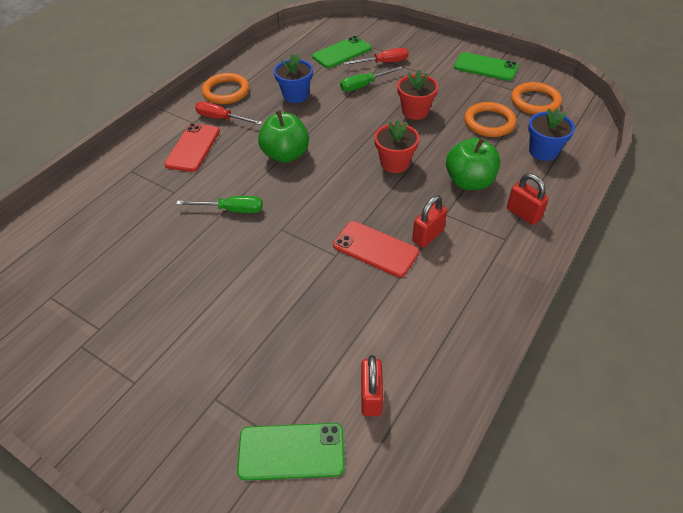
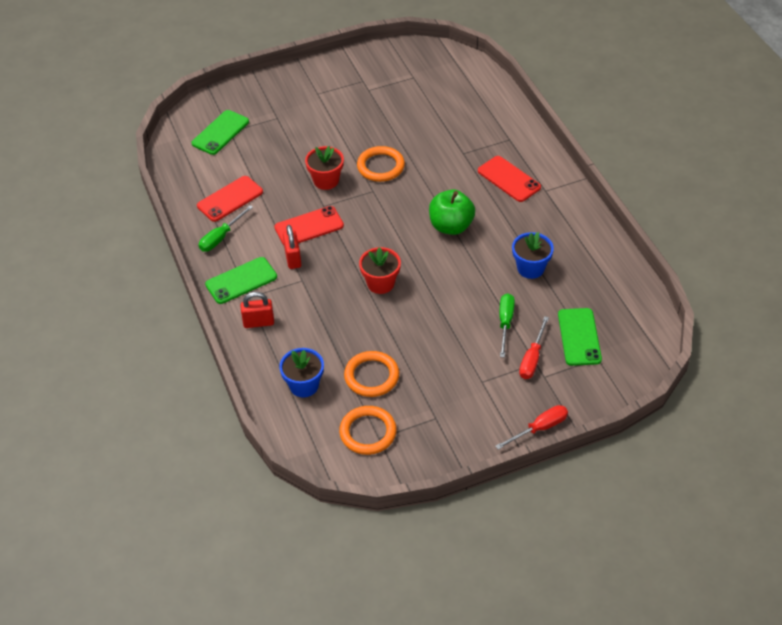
camera: 125 degrees right, 0 degrees up
green screwdriver [176,196,263,213] -> green screwdriver moved to [199,205,253,252]
red screwdriver [195,101,263,125] -> red screwdriver moved to [495,405,568,450]
orange ring [202,73,249,104] -> orange ring moved to [357,146,405,182]
red padlock [361,355,383,416] -> none
red flower pot [397,69,438,120] -> red flower pot moved to [305,146,344,190]
green apple [446,137,500,190] -> none
green phone [454,52,519,81] -> green phone moved to [205,257,277,304]
none -> red phone [197,176,263,222]

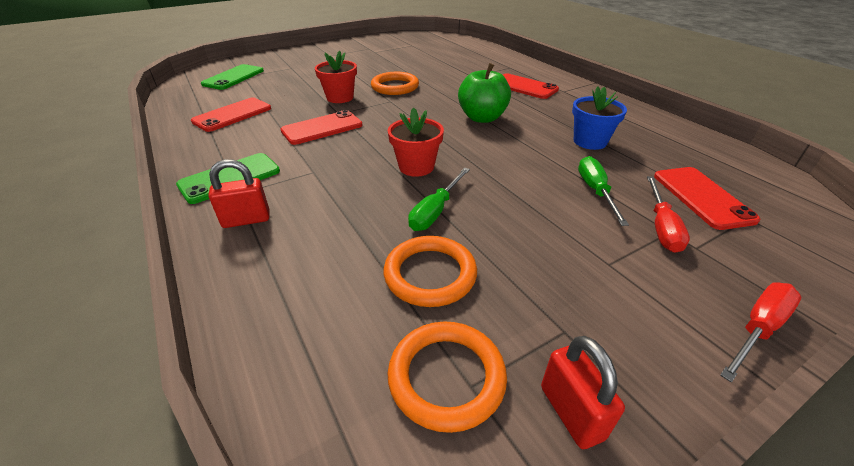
camera: 10 degrees left, 10 degrees down
green screwdriver [199,205,253,252] -> green screwdriver moved to [408,167,470,231]
blue flower pot [279,348,324,397] -> none
red padlock [283,225,302,269] -> red padlock moved to [541,336,625,449]
green phone [558,308,602,366] -> red phone [654,167,761,230]

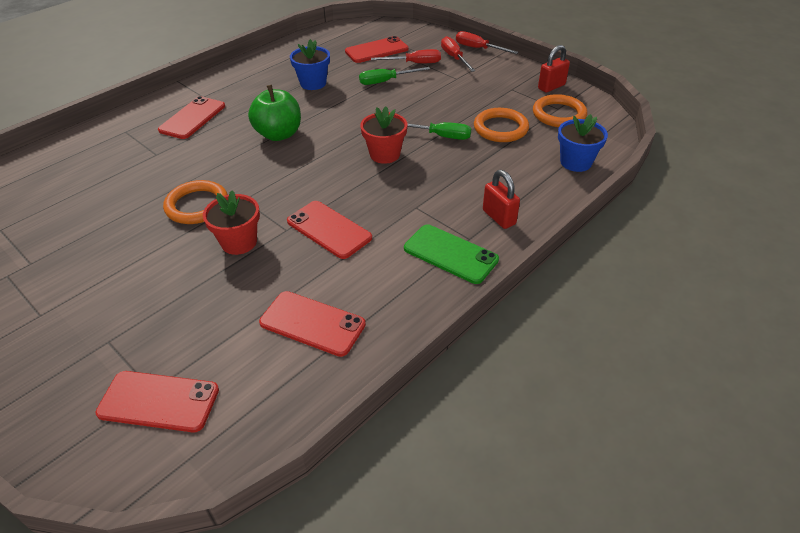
camera: 105 degrees left, 5 degrees up
green phone [201,64,264,90] -> red phone [95,371,219,432]
none -> red screwdriver [441,36,476,72]
none -> blue flower pot [558,114,608,172]

